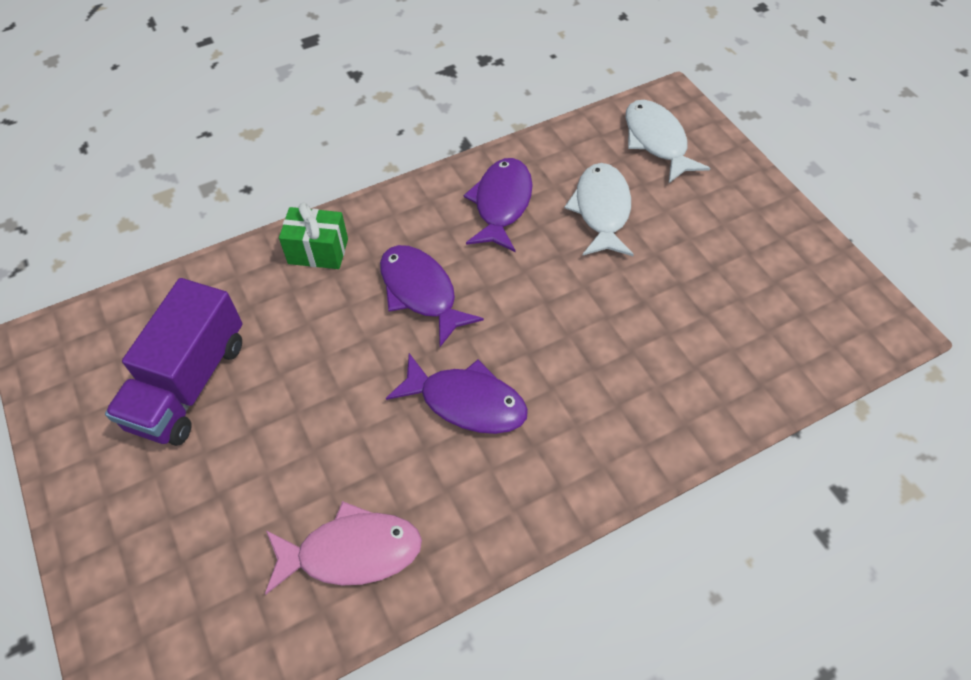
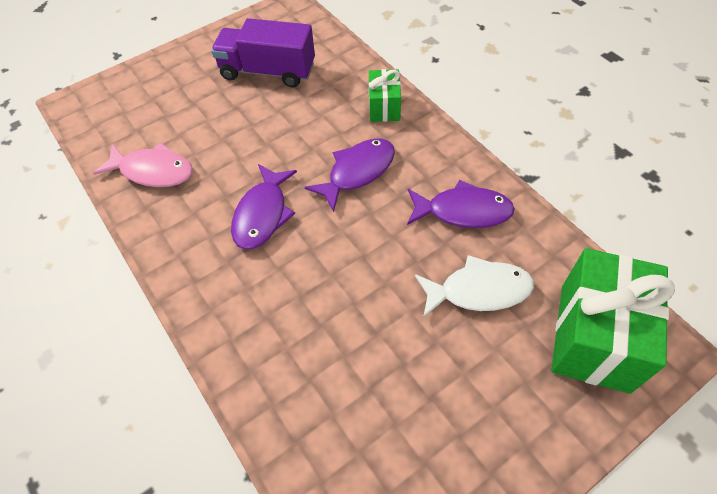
camera: 85 degrees right, 0 degrees up
pink fish [265,501,422,595] -> pink fish turned 60 degrees counterclockwise [93,143,193,187]
white fish [626,100,710,183] -> green gift [551,248,675,394]

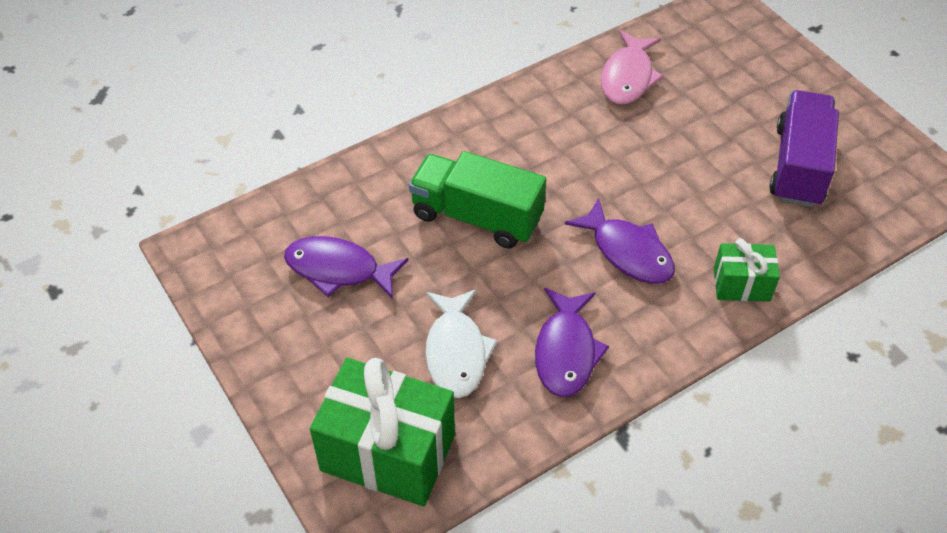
camera: 90 degrees right, 5 degrees down
purple fish [231,164,297,250] -> purple fish moved to [284,236,408,299]
none -> green truck [409,151,546,249]

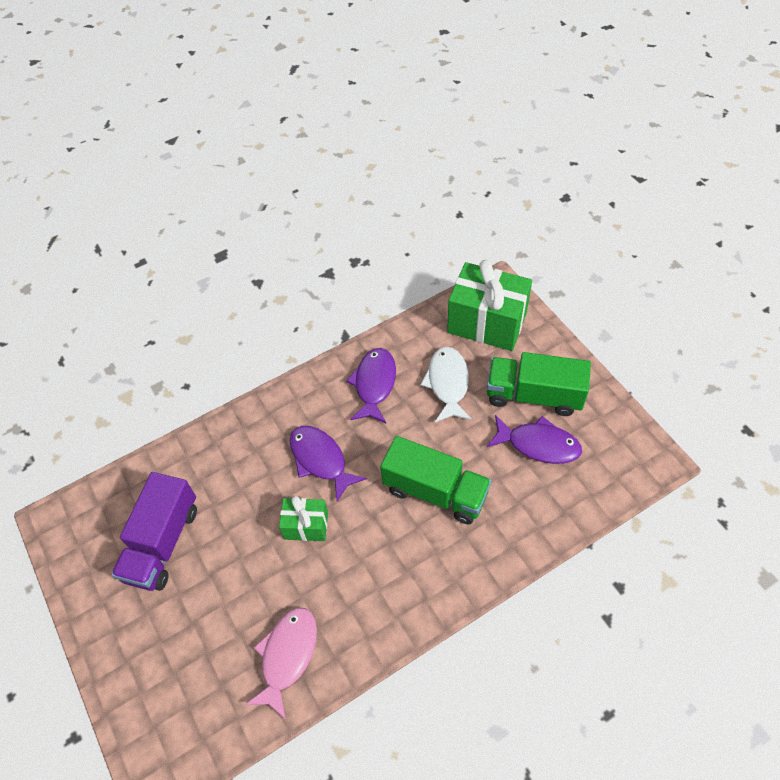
camera: 175 degrees left, 5 degrees up
green gift [713,238,780,302] -> green gift moved to [279,496,328,541]
none -> green truck [487,352,591,416]

